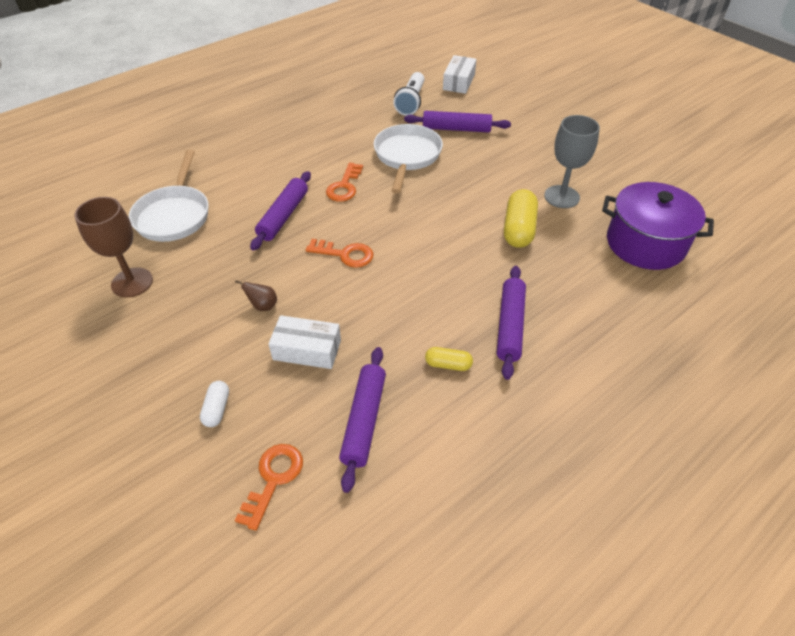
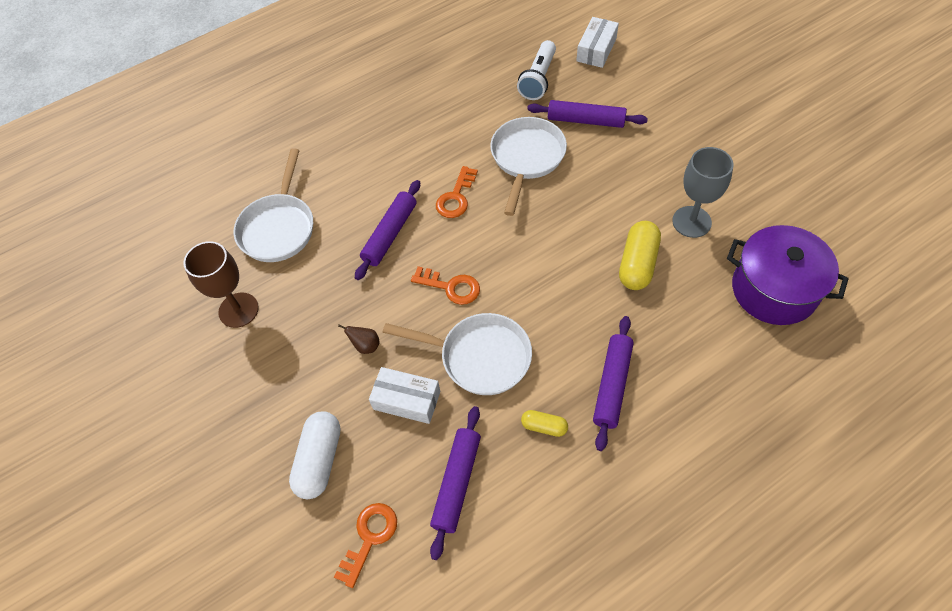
camera: 10 degrees right, 10 degrees up
white capsule [200,381,229,427] -> white capsule [289,411,341,499], size x1.84
none -> white pan [383,313,532,395]

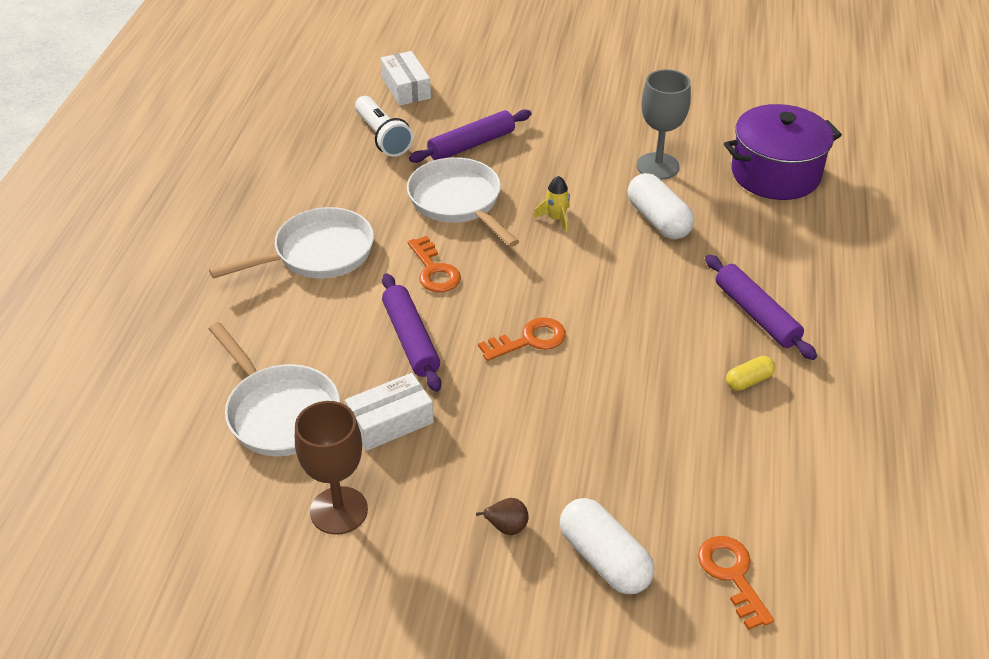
camera: 50 degrees left, 15 degrees down
brown pear [338,325,380,354] -> brown pear moved to [476,498,529,535]
white box [369,367,440,424] -> white box moved to [345,373,434,451]
white pan [383,313,532,395] -> white pan moved to [209,207,374,279]
purple rolling pin [430,406,481,560] -> none
yellow capsule [619,221,661,290] -> white capsule [628,173,694,239]
none -> yellow rocket [534,176,570,233]

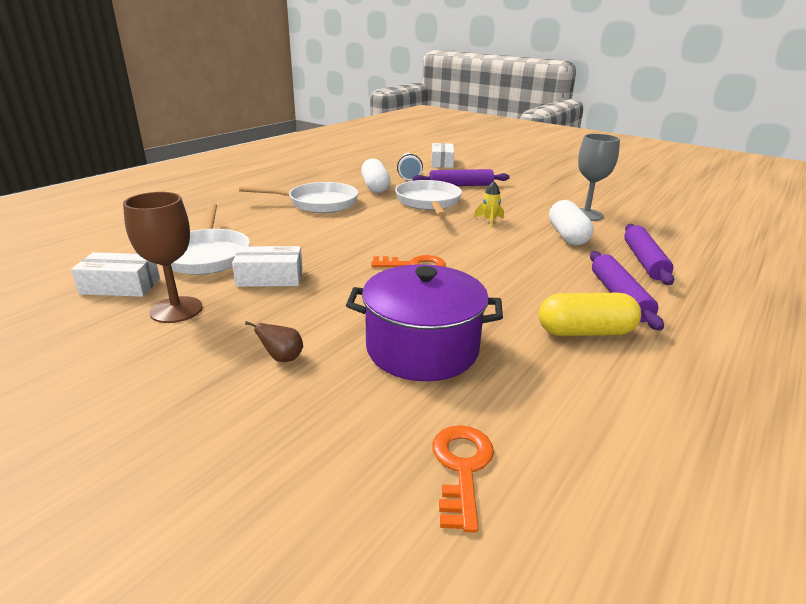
camera: 25 degrees right, 15 degrees down
purple rolling pin [382,273,441,392] -> purple rolling pin moved to [624,224,674,285]
orange key [408,236,461,292] -> none
white capsule [560,498,654,594] -> white capsule moved to [361,158,390,193]
purple pot [724,104,842,200] -> purple pot moved to [346,264,503,381]
yellow capsule [726,356,775,391] -> yellow capsule [539,293,641,336], size x1.84
none -> white box [71,252,160,297]

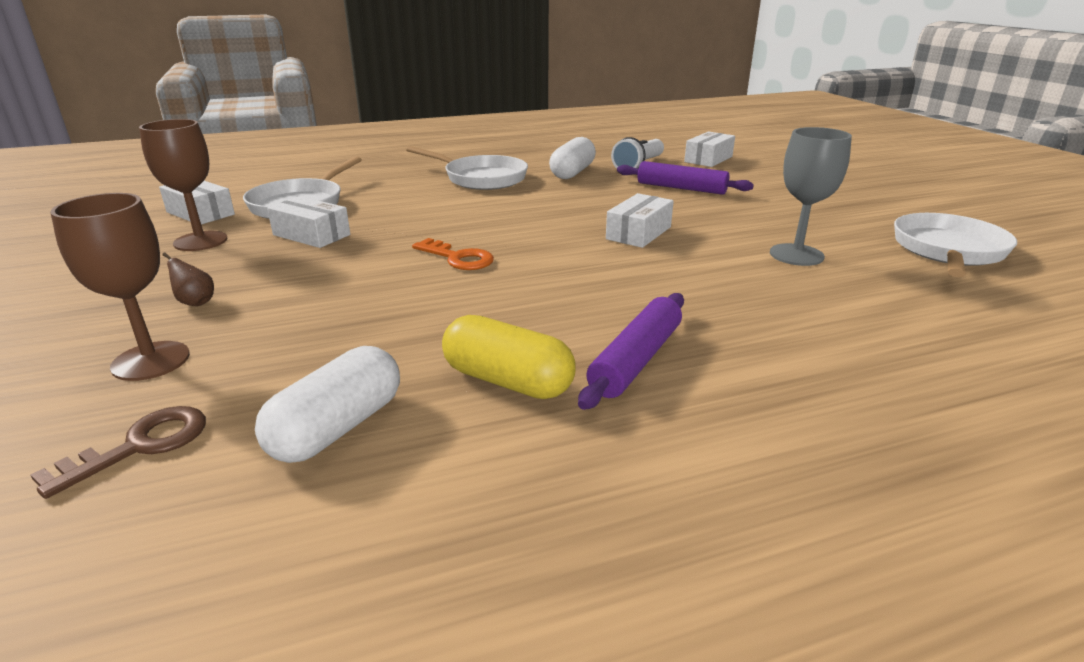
camera: 35 degrees right, 0 degrees up
purple pot [346,264,503,381] -> none
white pan [395,180,462,217] -> white pan moved to [894,213,1017,277]
orange key [432,425,494,533] -> brown key [30,406,206,499]
yellow rocket [474,181,504,227] -> white box [606,193,674,248]
white capsule [549,200,594,245] -> white capsule moved to [255,346,400,463]
purple rolling pin [624,224,674,285] -> none
none -> brown goblet [50,193,190,381]

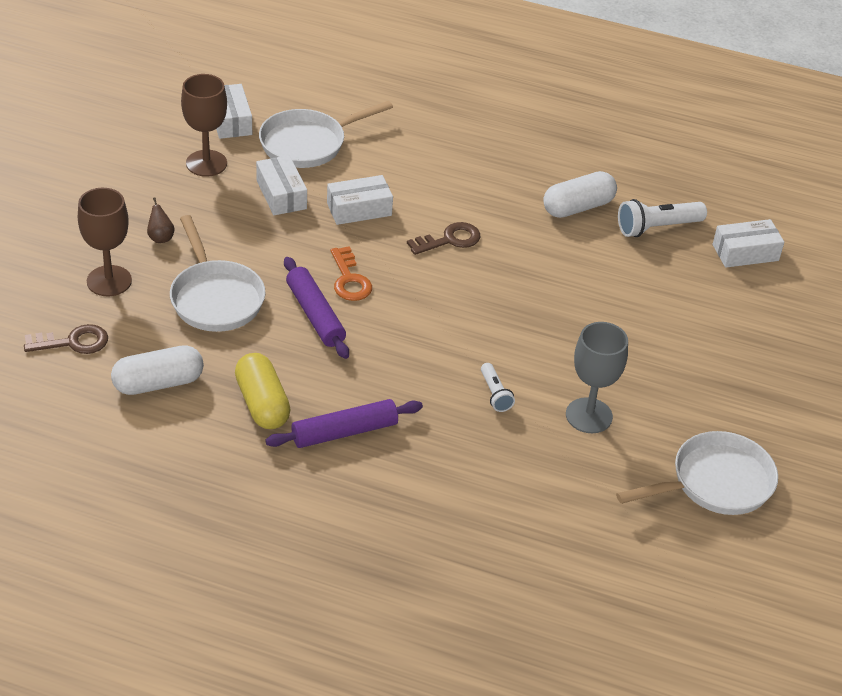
camera: 35 degrees right, 15 degrees up
white pan [406,146,528,190] -> white pan moved to [170,215,266,332]
white box [606,193,674,248] -> white box moved to [327,175,393,225]
purple rolling pin [617,161,754,195] -> purple rolling pin moved to [284,257,349,359]
none -> brown key [407,222,480,255]
none -> white flashlight [481,363,515,412]

